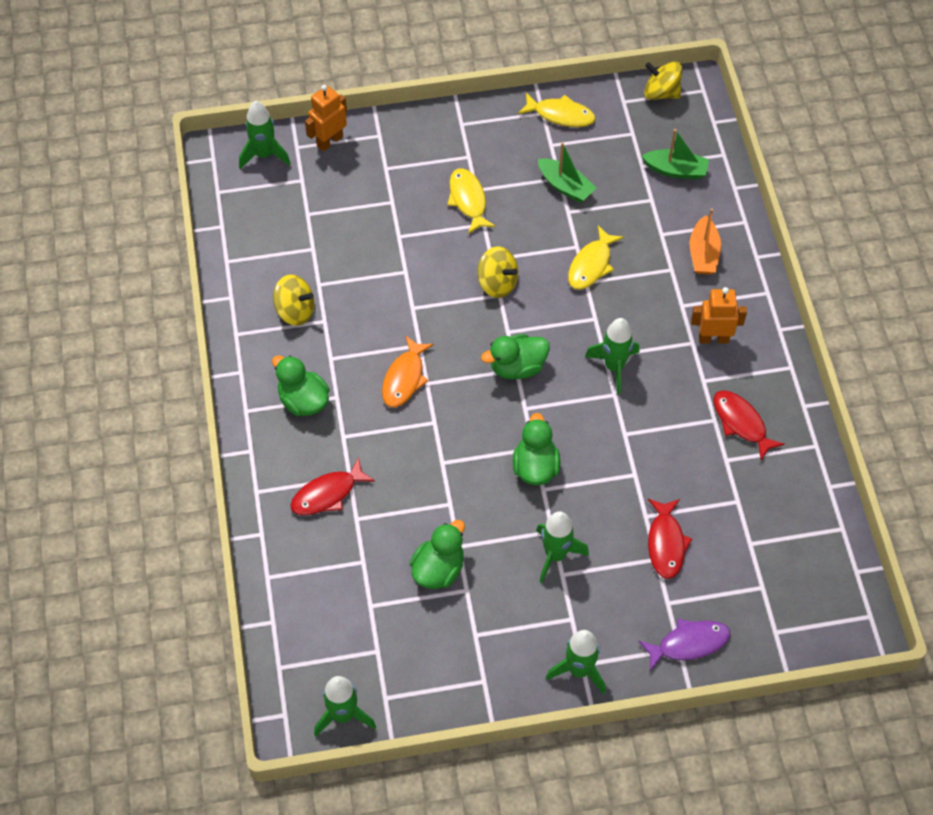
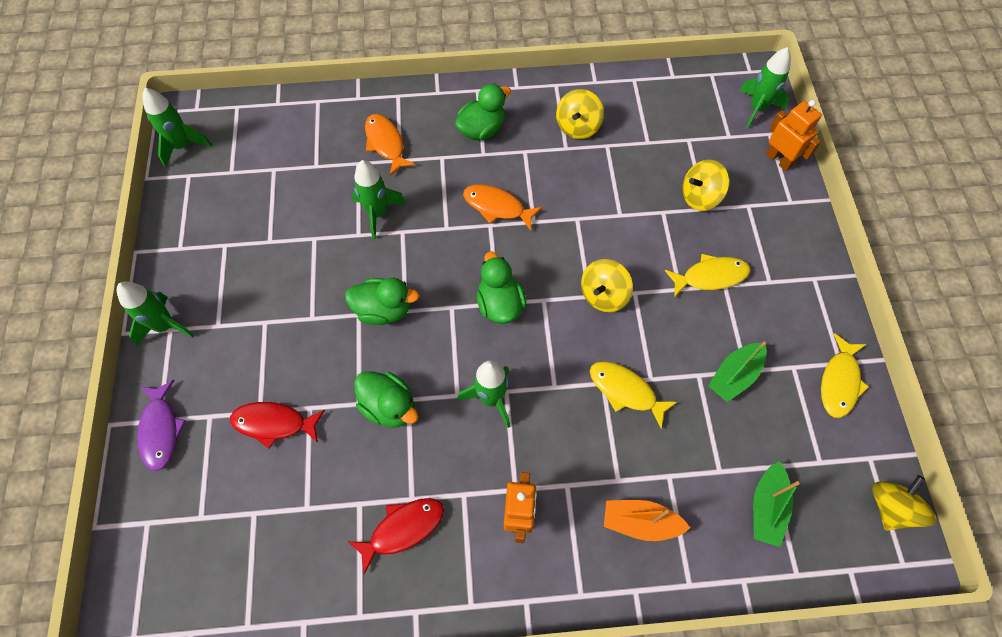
camera: 95 degrees right, 5 degrees up
red fish [290,457,375,515] -> orange fish [365,114,416,176]
green duck [410,520,465,589] -> green duck moved to [354,371,418,428]
green rocket [536,511,589,583] -> green rocket moved to [352,160,406,240]
none -> yellow spinning top [682,160,729,211]

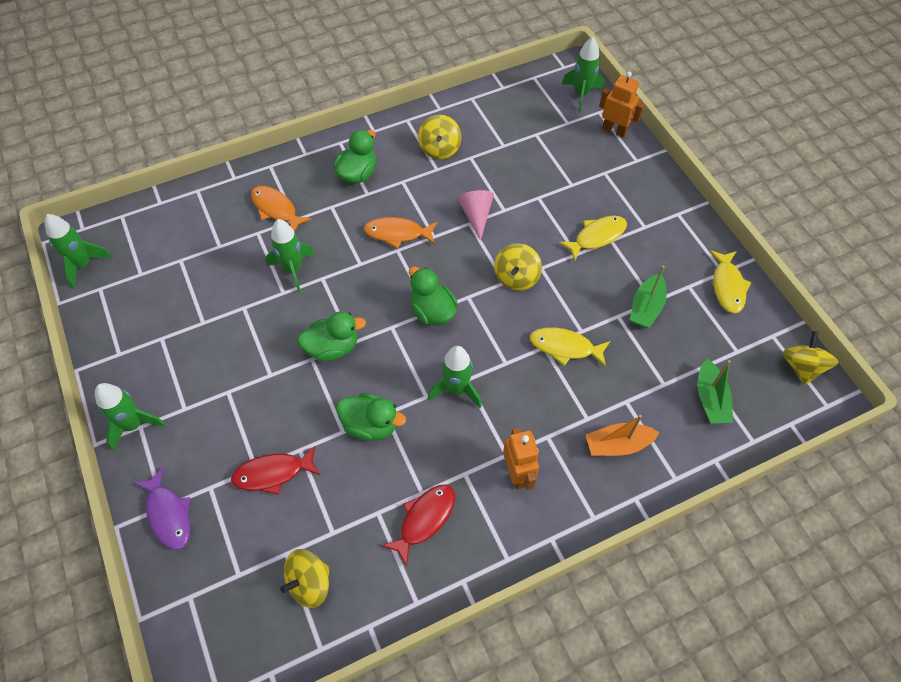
camera: 20 degrees left, 5 degrees down
yellow spinning top [682,160,729,211] -> yellow spinning top moved to [280,549,330,608]
none -> pink cone [457,190,494,241]

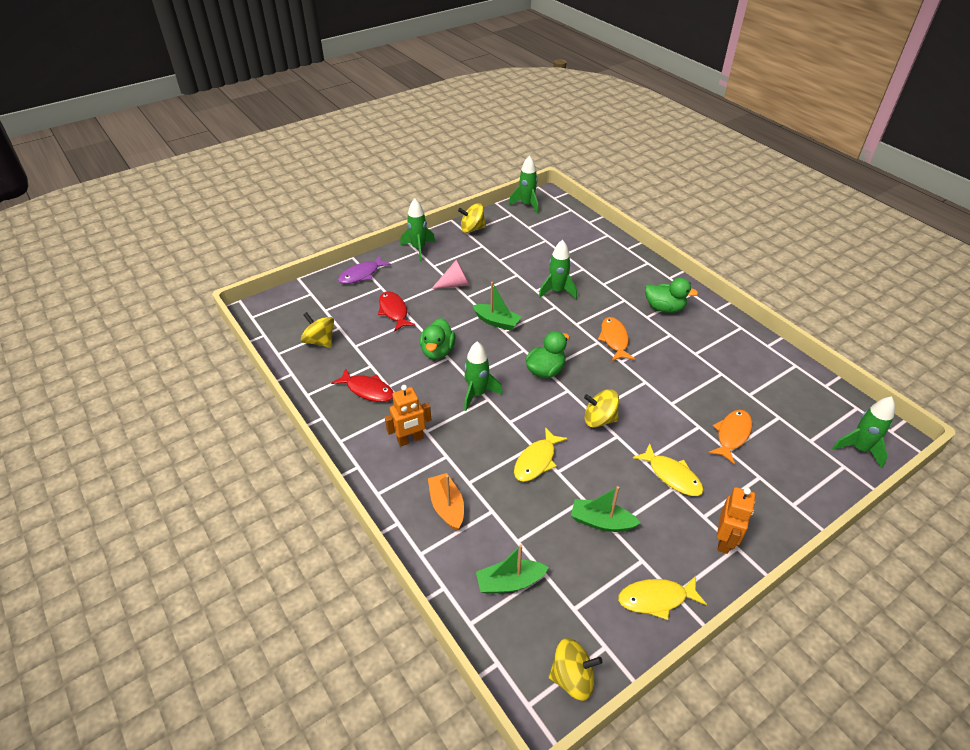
camera: 80 degrees right, 15 degrees down
orange fish [251,186,312,231] -> orange fish moved to [708,410,752,464]
green duck [297,311,366,362] -> green boat [472,282,521,331]
yellow spinning top [418,115,461,159] -> yellow spinning top moved to [458,203,486,233]
pink cone [457,190,494,241] -> pink cone moved to [431,259,470,289]
yellow fish [530,327,610,367] -> yellow fish turned 150 degrees counterclockwise [514,427,568,482]
orange robot [599,72,644,138] -> orange robot moved to [717,487,756,554]

